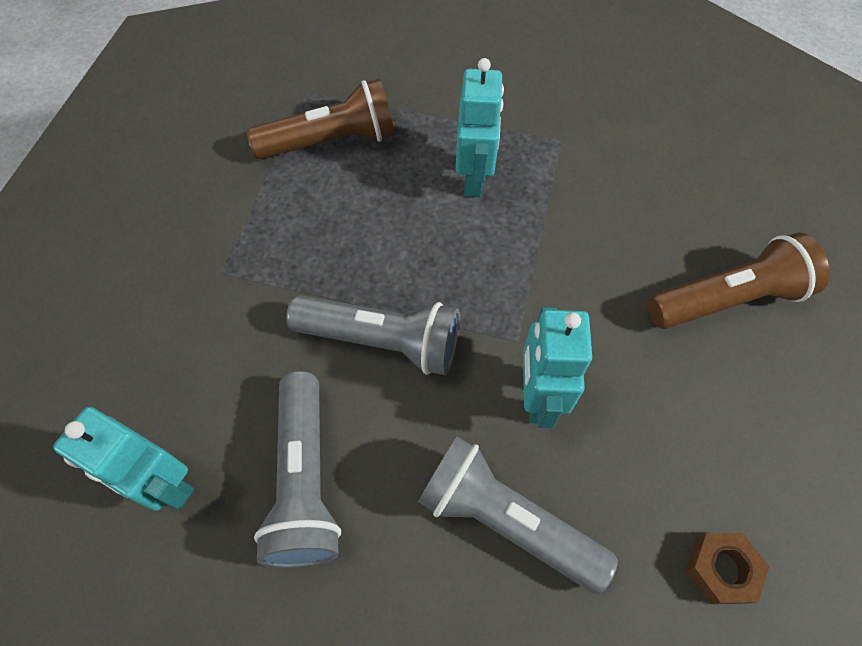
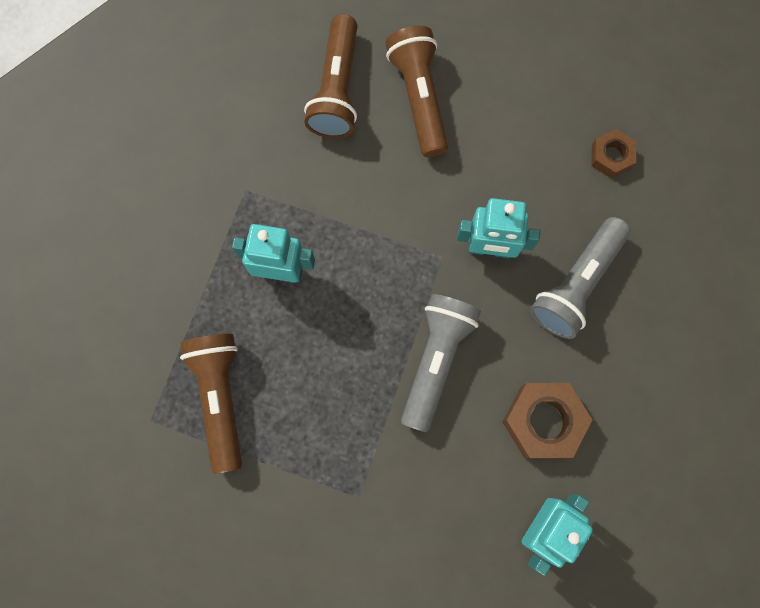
camera: 85 degrees left, 15 degrees up
grey flashlight [254,371,341,568] -> brown nut [503,383,592,458]
none -> brown flashlight [304,14,358,138]

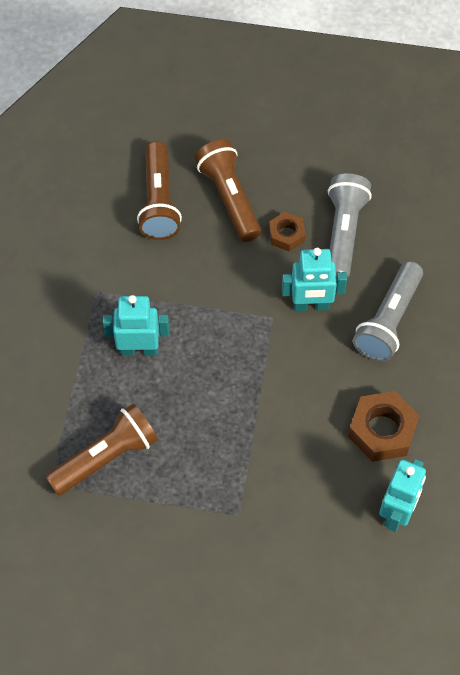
camera: 10 degrees left, 15 degrees down
brown flashlight [180,334,242,474] -> brown flashlight turned 75 degrees clockwise [46,403,158,496]
grey flashlight [401,294,481,433] -> grey flashlight moved to [328,173,372,279]
brown nut [591,129,636,178] -> brown nut moved to [269,212,305,251]

